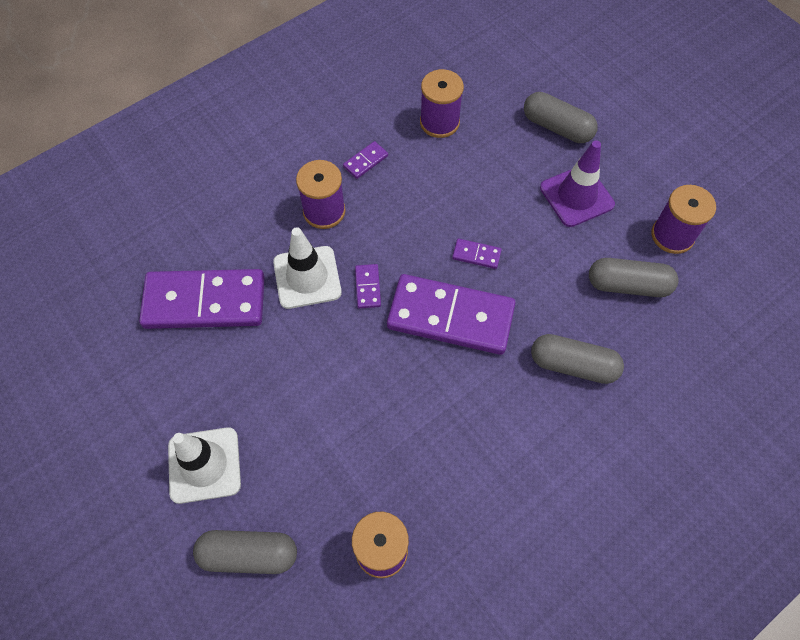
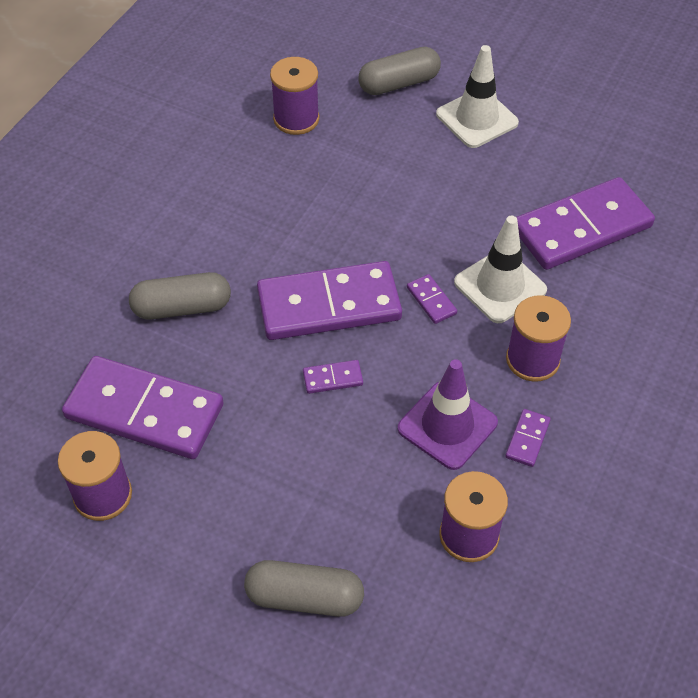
camera: 155 degrees right, 10 degrees down
purple traffic cone [540,140,615,227] -> purple traffic cone moved to [398,359,498,470]
grey capsule [589,258,679,297] -> purple domino [62,356,224,459]

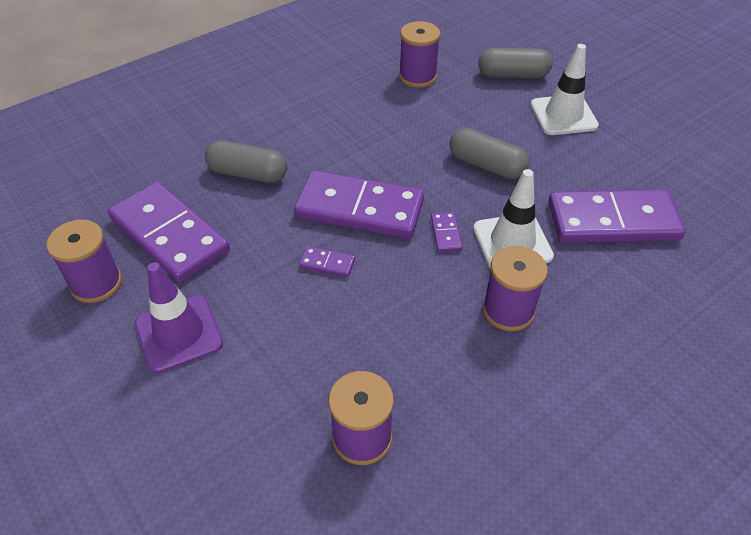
camera: 25 degrees right, 5 degrees down
grey capsule [244,560,364,617] -> grey capsule moved to [450,128,529,179]
purple traffic cone [398,359,498,470] -> purple traffic cone moved to [135,262,223,373]
purple domino [505,409,551,467] -> none

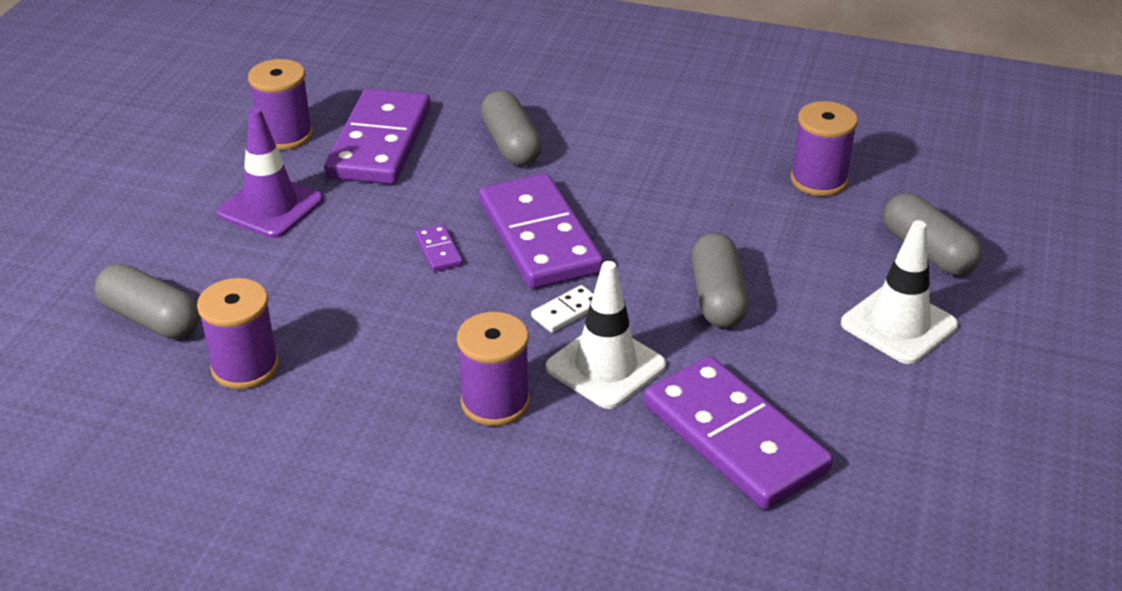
camera: 55 degrees right, 10 degrees down
purple domino [431,212,462,252] -> white domino [531,285,594,333]
none -> grey capsule [95,264,200,339]

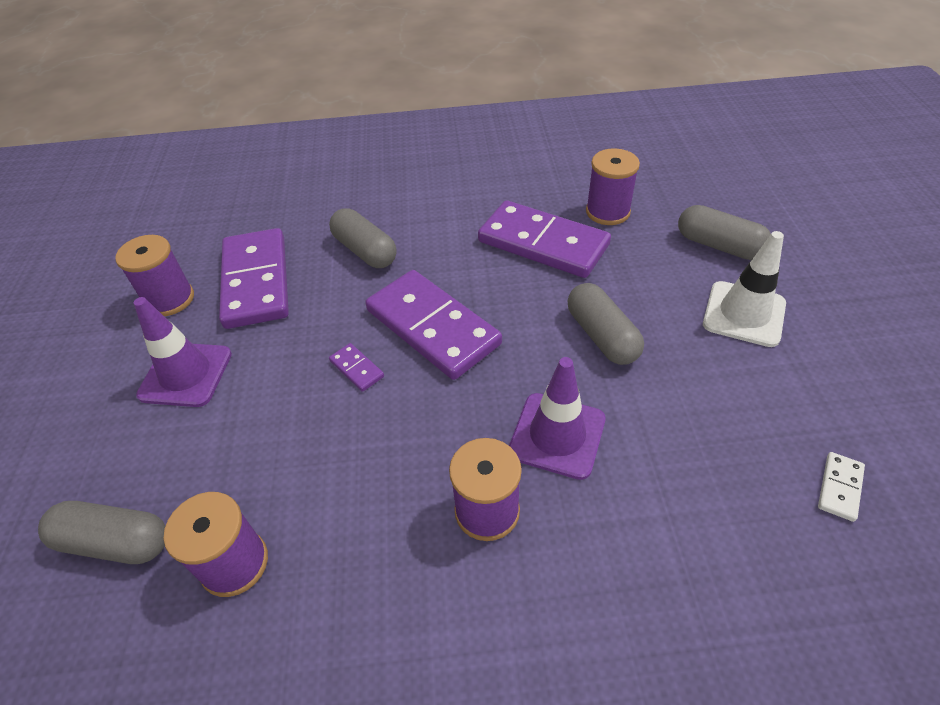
camera: 20 degrees left, 10 degrees up
white domino [531,285,594,333] -> white domino moved to [818,452,865,522]
white traffic cone [546,261,666,409] -> purple traffic cone [509,357,606,480]
purple domino [644,356,833,510] -> purple domino moved to [478,200,611,278]

